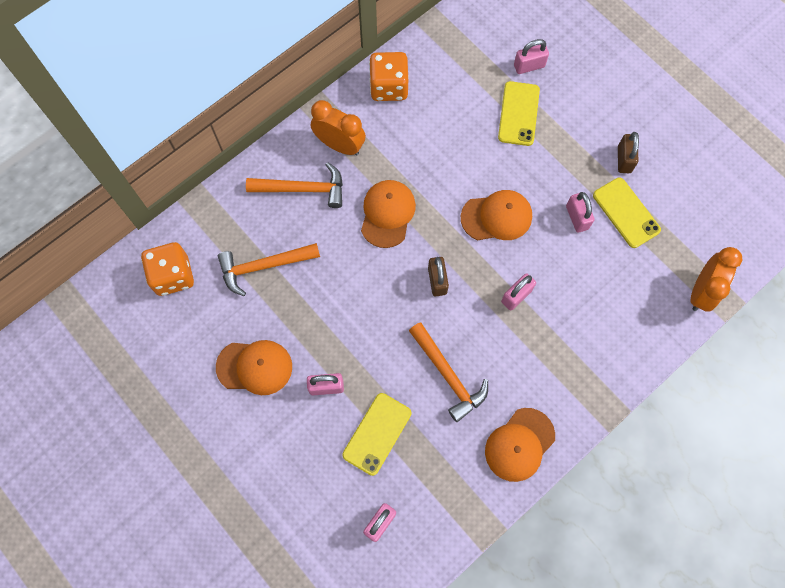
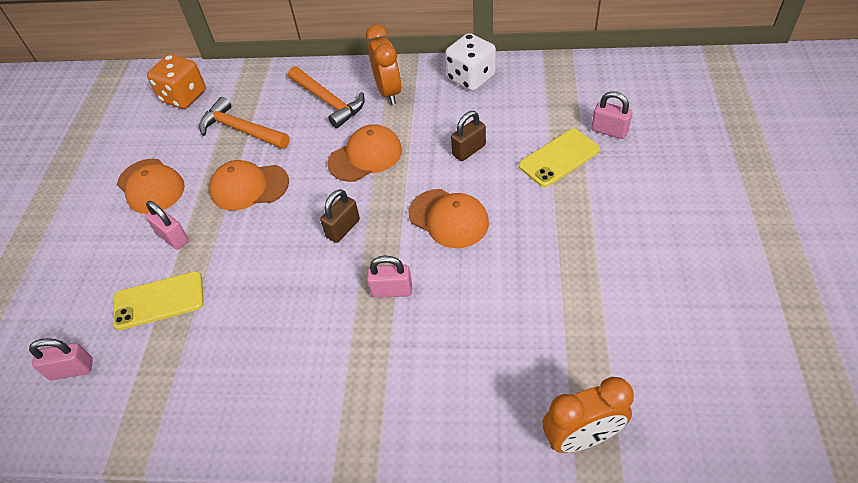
camera: 50 degrees right, 20 degrees down
orange dice [369,52,409,101] -> white dice [445,33,496,91]
orange hammer [409,322,488,422] -> none
orange cap [485,408,555,482] -> orange cap moved to [209,160,289,211]
pink padlock [566,192,595,233] -> none
yellow phone [593,177,661,248] -> none
brown padlock [618,132,639,173] -> brown padlock moved to [451,111,486,161]

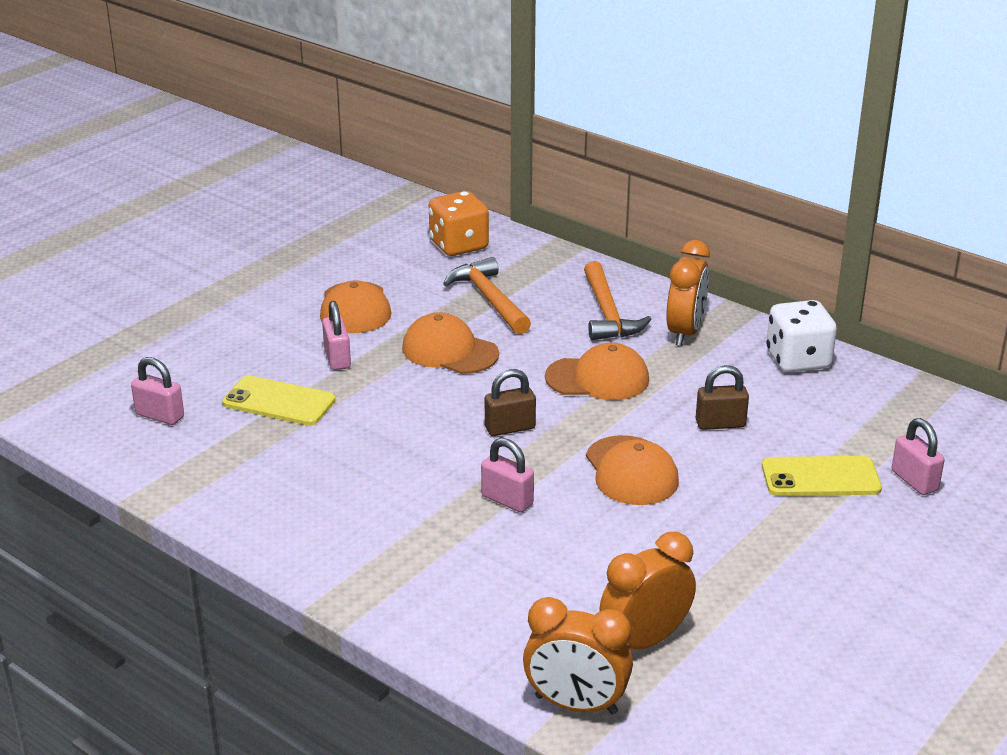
camera: 30 degrees right, 20 degrees down
none -> orange clock [599,532,696,649]

